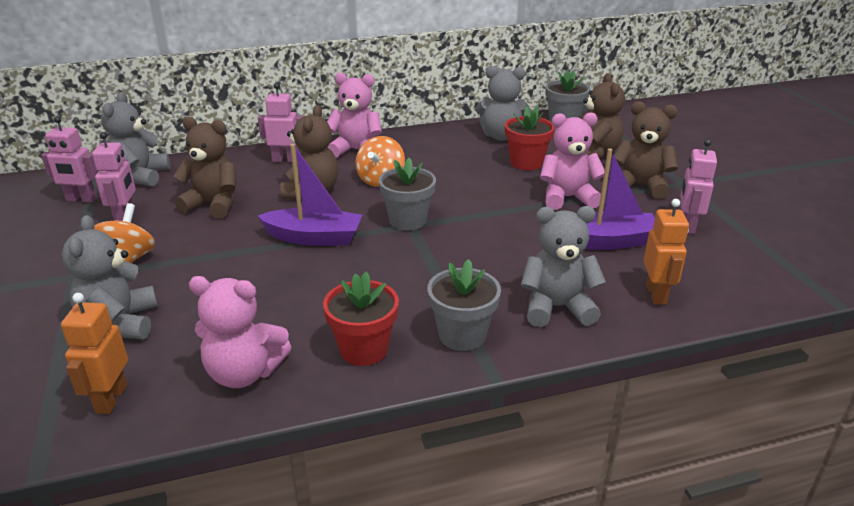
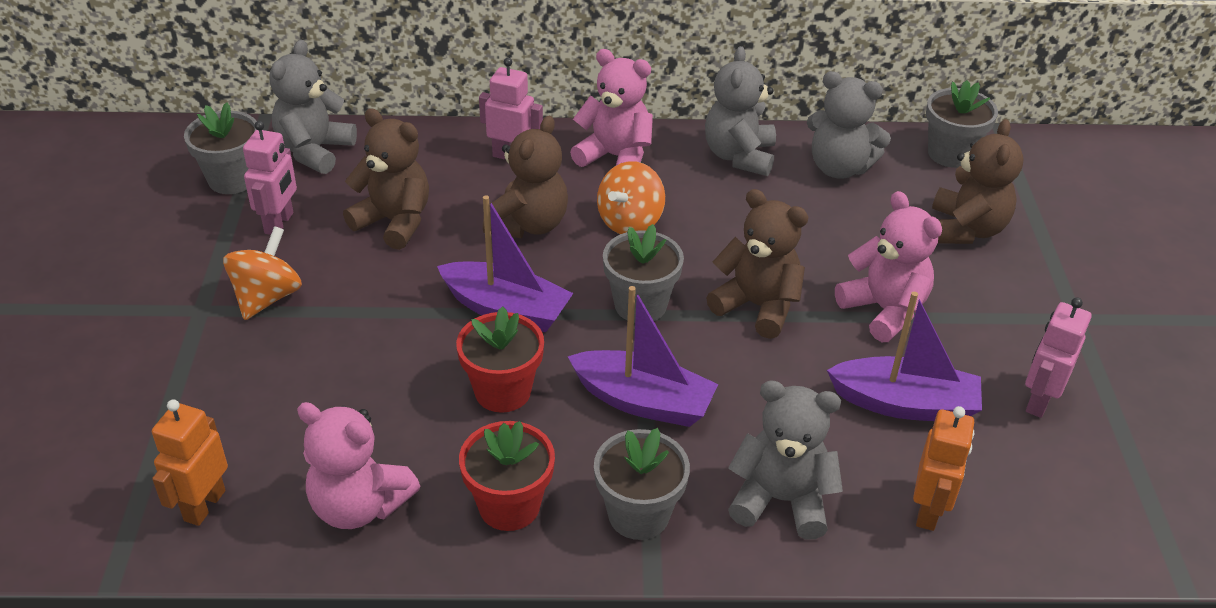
camera: 15 degrees right, 10 degrees up
pink robot [41,116,97,203] -> grey flower pot [184,102,257,194]
grey teddy bear [62,215,158,339] -> grey teddy bear moved to [705,46,776,176]
red flower pot [505,106,555,170] -> red flower pot moved to [456,306,544,413]
pink teddy bear [540,112,605,210] -> pink teddy bear turned 45 degrees clockwise [835,191,942,342]
brown teddy bear [614,101,678,199] -> brown teddy bear moved to [706,189,808,339]
none -> purple boat [567,286,718,427]

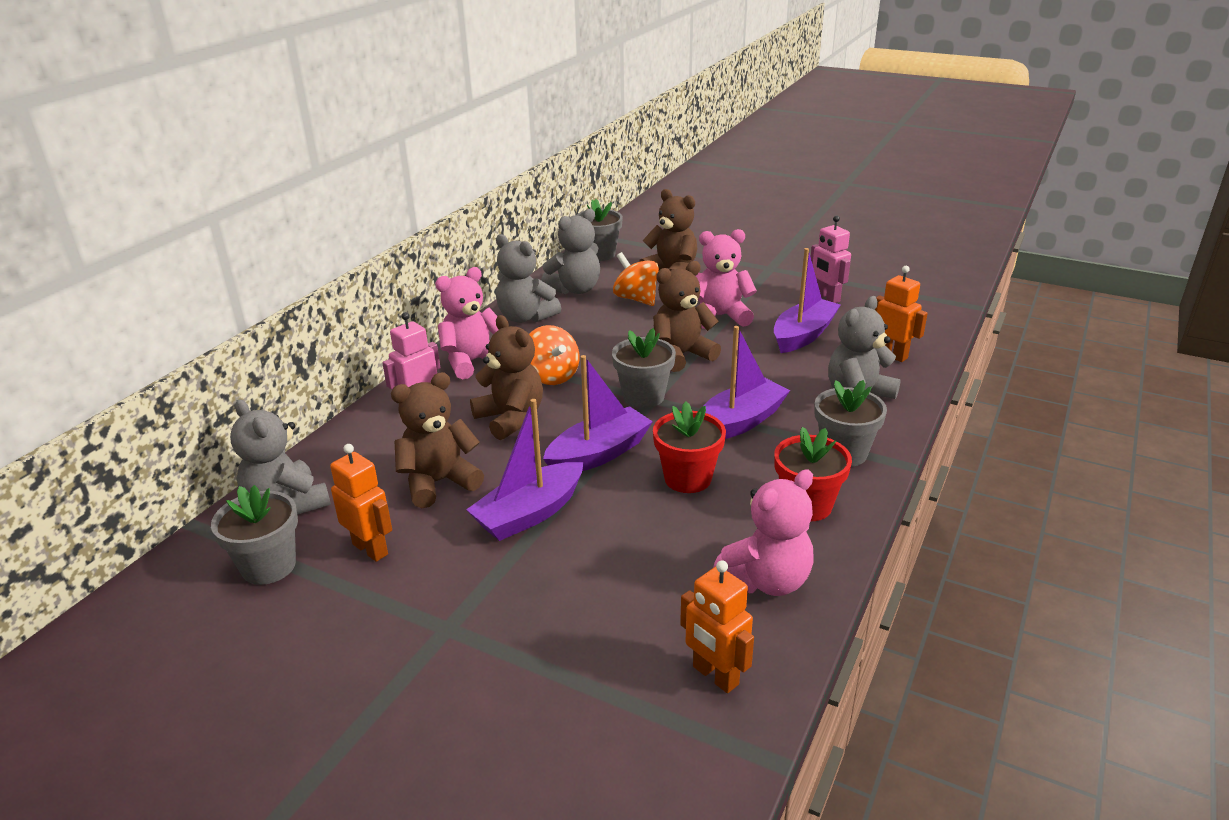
camera: 60 degrees left, 10 degrees down
orange spinning top [223,226,302,320] -> orange spinning top moved to [613,252,659,306]
pink robot [243,121,297,235] -> orange robot [330,444,392,562]
none -> purple boat [466,399,583,541]

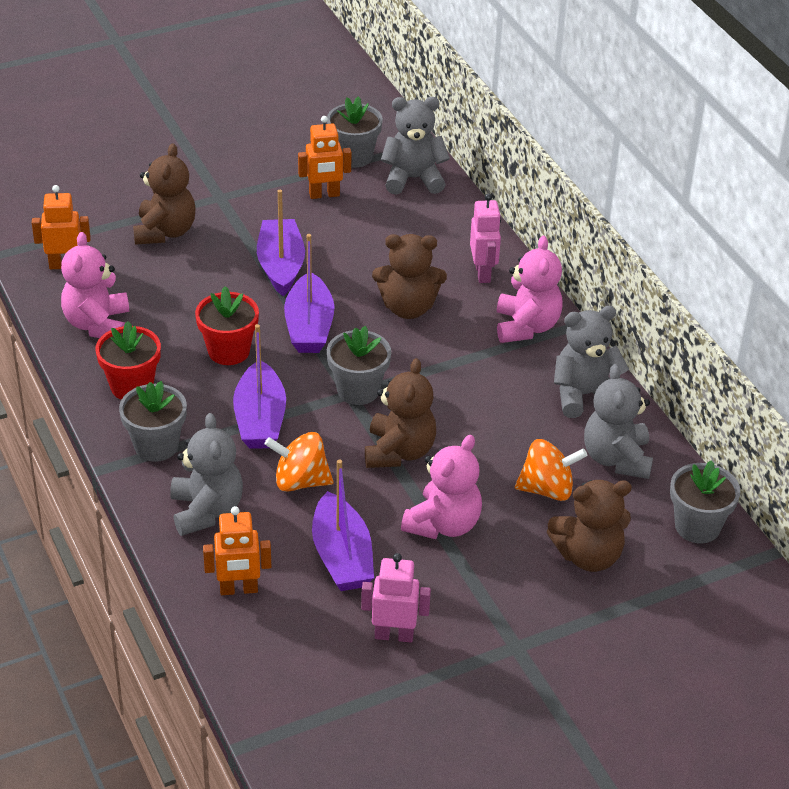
camera: 125 degrees right, 10 degrees up
brown teddy bear [391,372,484,508] -> brown teddy bear moved to [133,143,196,245]
orange spinning top [529,325,580,385] -> orange spinning top moved to [264,432,334,492]

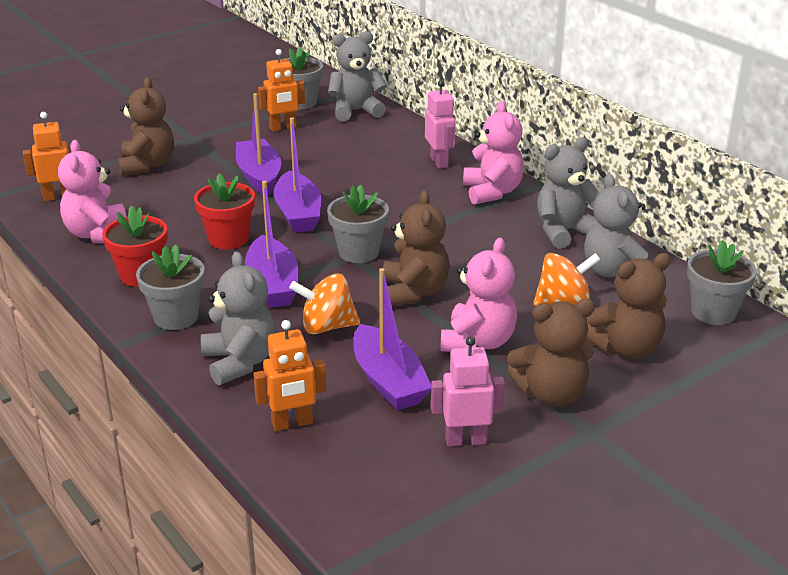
camera: 10 degrees left, 10 degrees down
brown teddy bear [372,234,447,319] -> brown teddy bear moved to [507,299,595,407]

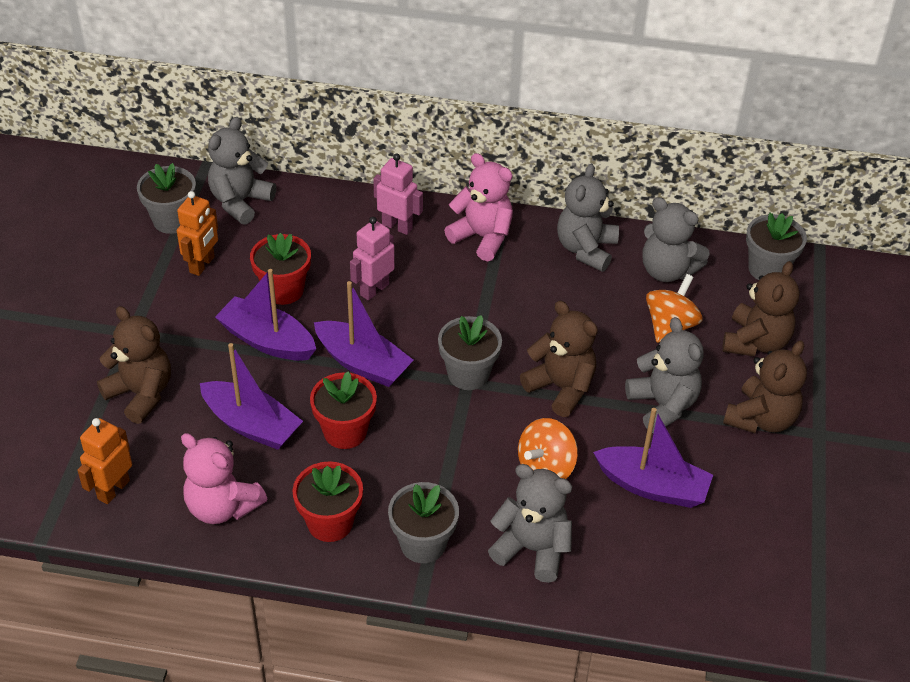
camera: 45 degrees left, 15 degrees up
purple boat [245,181,298,308] -> purple boat moved to [200,343,303,450]
orange robot [253,320,326,431] -> none
pink robot [431,336,505,447] -> pink robot moved to [350,217,395,301]
pink teddy bear [440,238,517,352] -> grey teddy bear [625,317,704,433]
none -> red flower pot [250,233,311,305]

